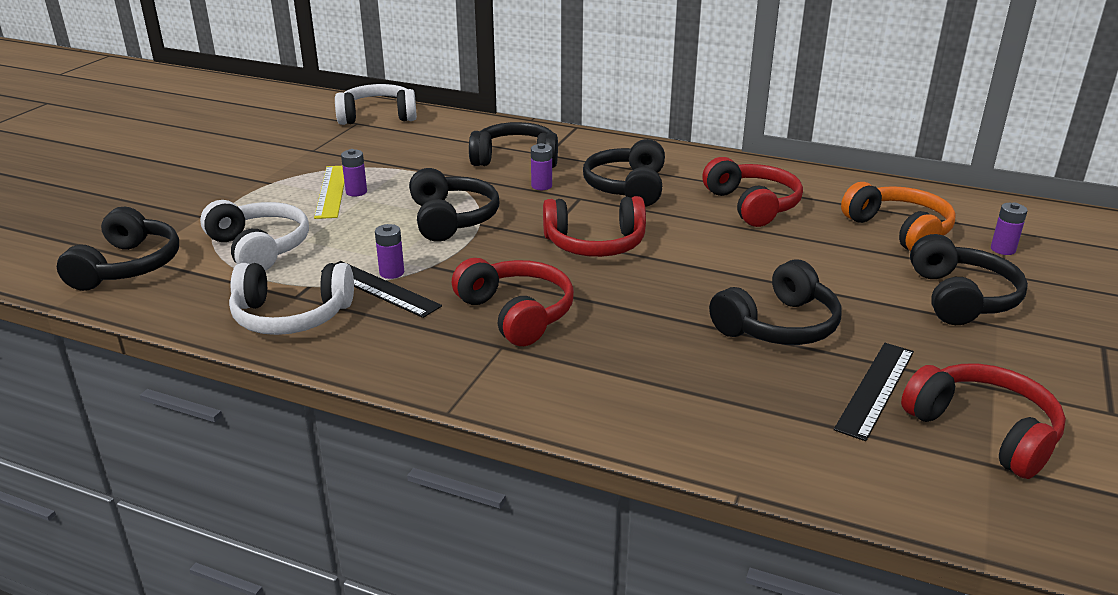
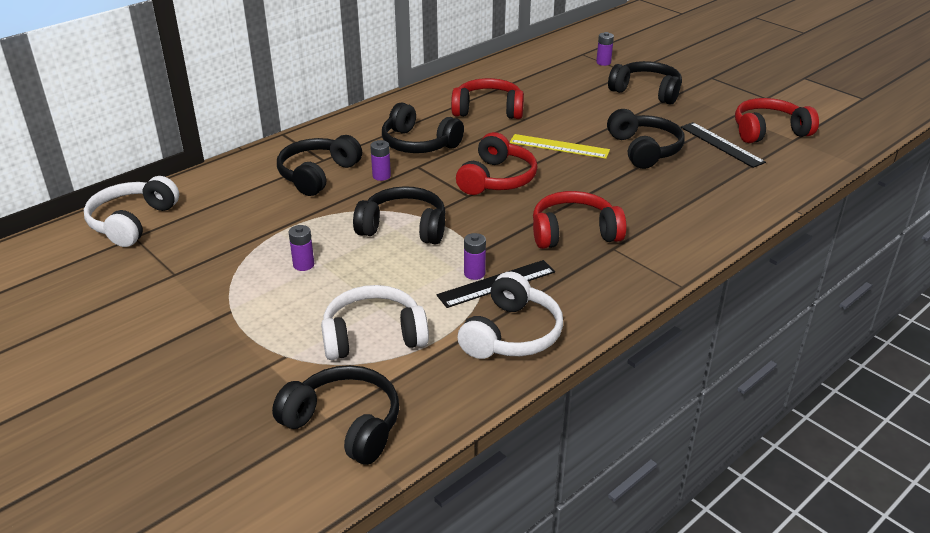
camera: 65 degrees left, 5 degrees up
yellow ruler [314,166,344,219] -> yellow ruler moved to [510,134,610,159]
orange headphones [841,182,956,251] -> none

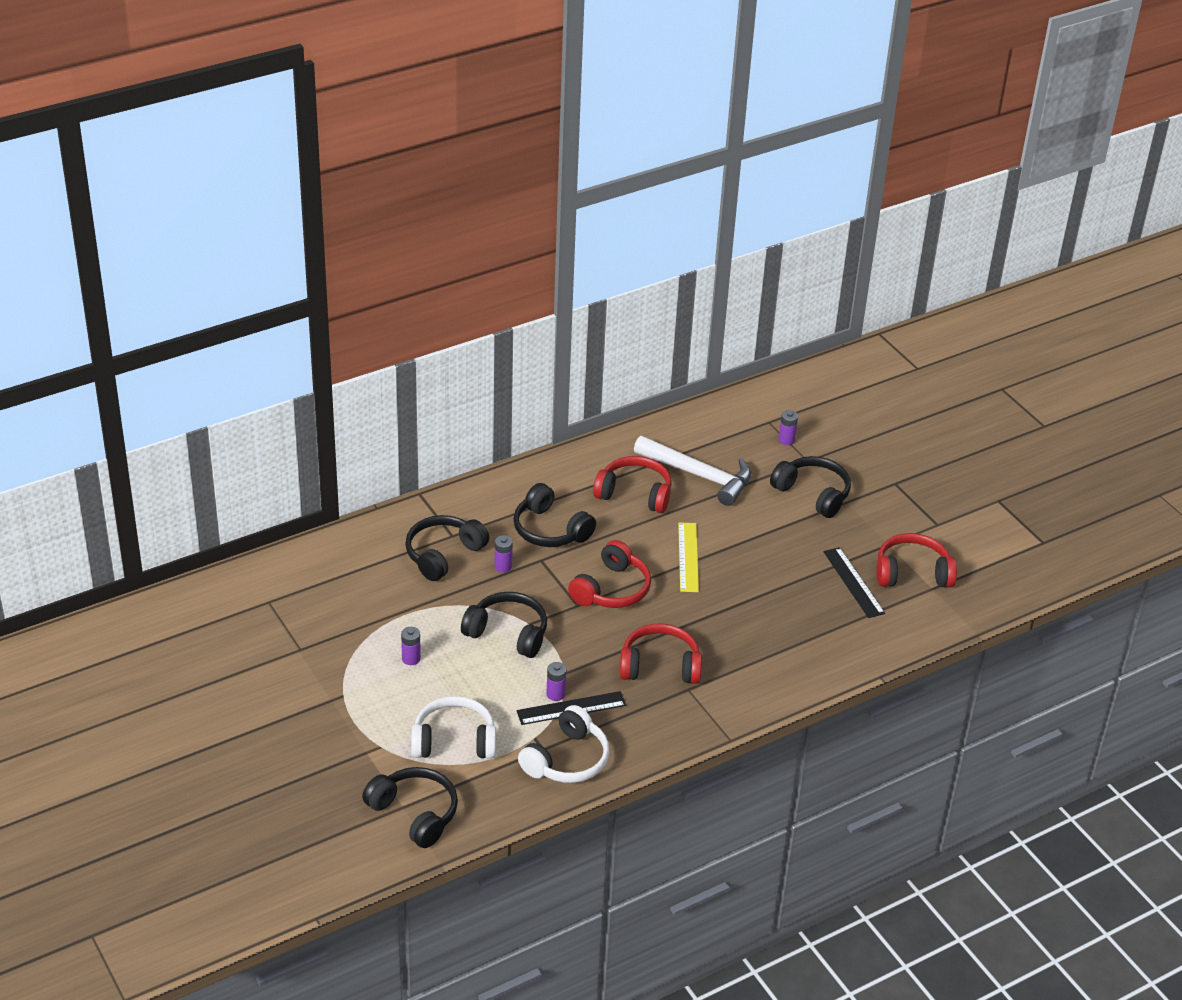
camera: 10 degrees right, 5 degrees up
white headphones [84,176,179,247] -> none
yellow ruler [510,134,610,159] -> yellow ruler turned 60 degrees clockwise [678,522,699,592]
black headphones [607,109,685,169] -> none
none -> white hammer [634,436,751,506]

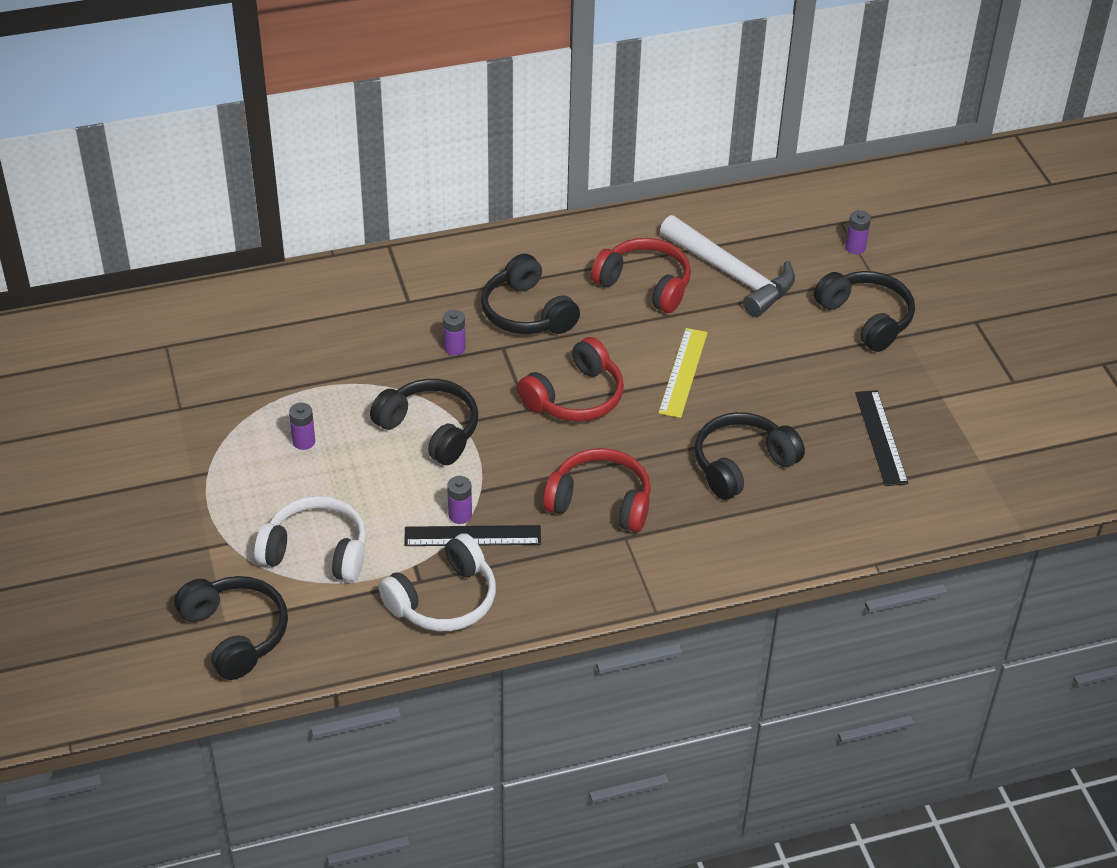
camera: 15 degrees right, 5 degrees up
black headphones [405,515,489,581] -> black headphones moved to [695,412,805,500]
red headphones [876,533,957,587] -> none

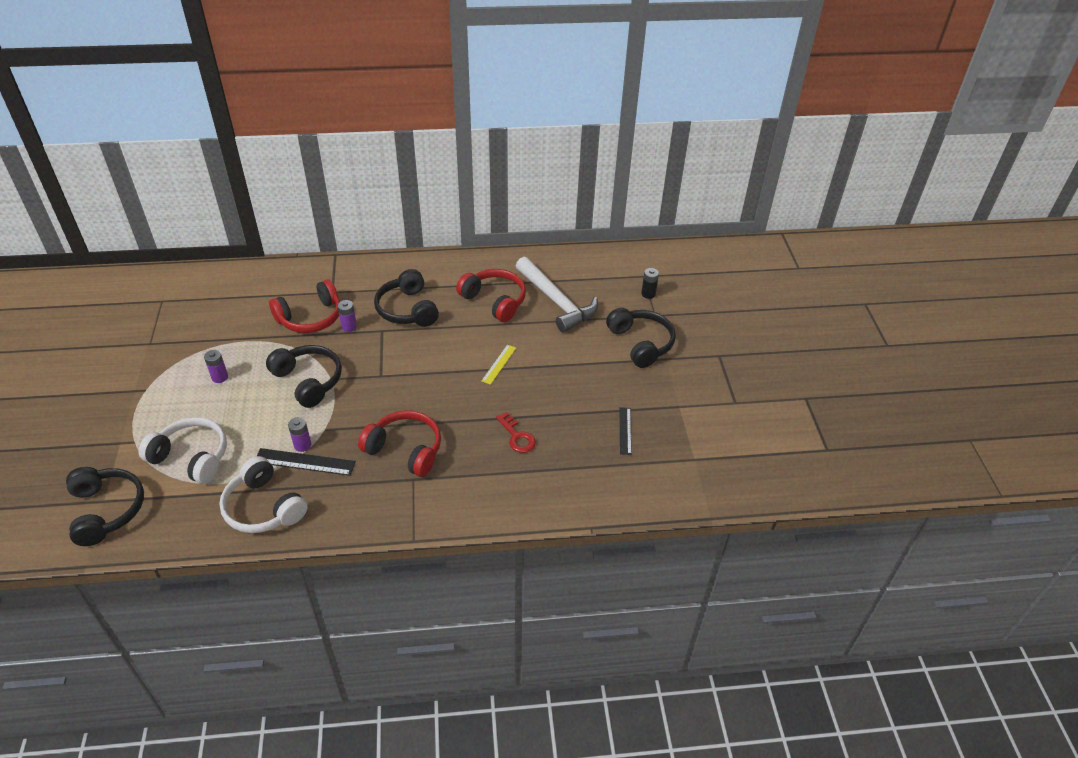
camera: 10 degrees right, 0 degrees up
white headphones [379,533,496,631] -> white headphones turned 75 degrees clockwise [219,456,308,533]
red headphones [517,337,624,422] -> red headphones moved to [269,279,340,333]
yellow ruler [658,328,708,418] -> yellow ruler [482,345,516,385], size x0.64
black headphones [695,412,805,500] -> red key [496,412,536,453]
purple battery [845,210,871,254] -> black battery [641,268,659,299]
black ruler [855,390,908,486] -> black ruler [620,407,631,455], size x0.64

